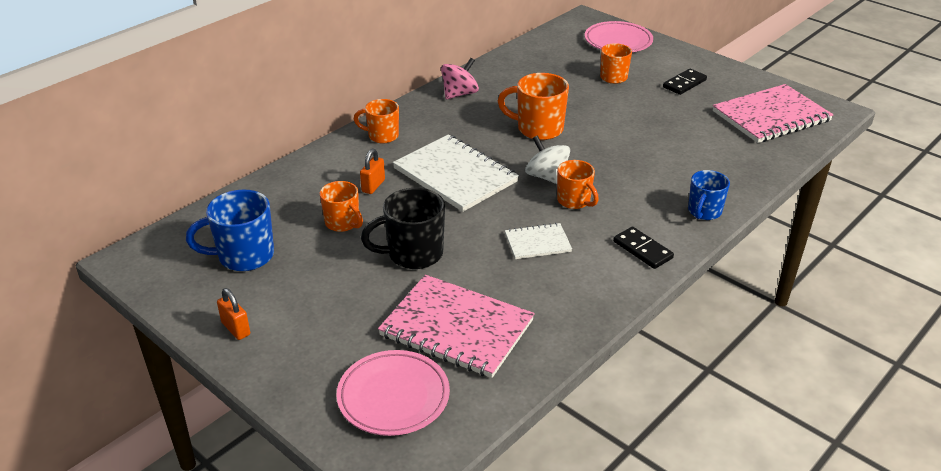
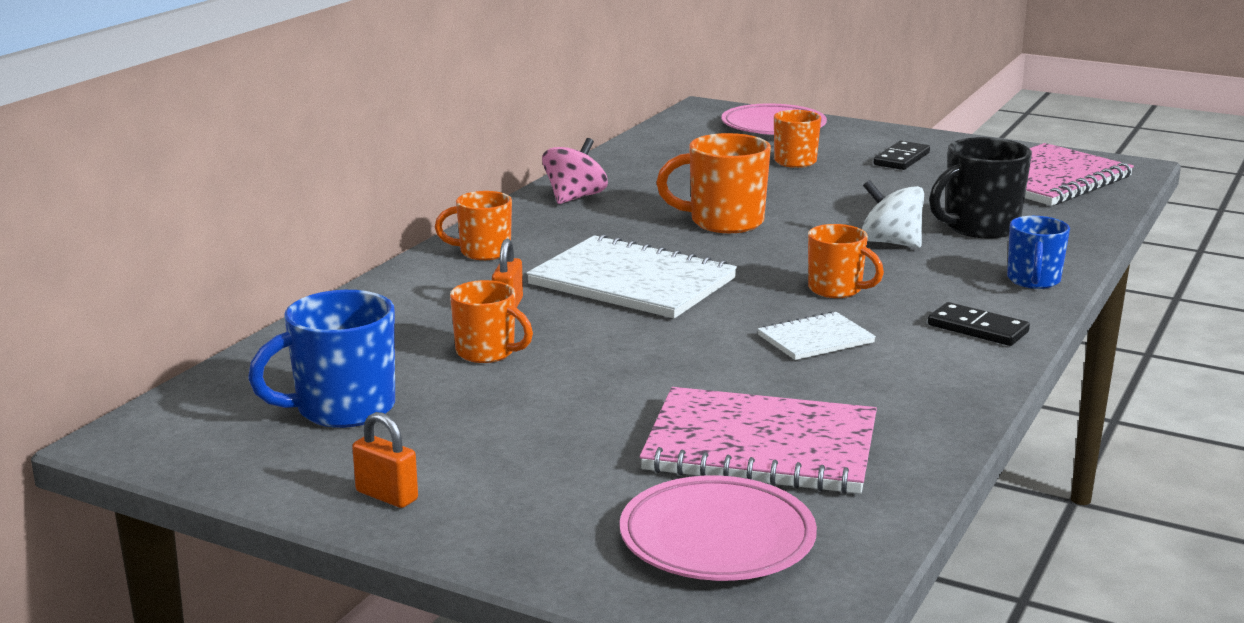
camera: 15 degrees left, 15 degrees down
black mug [361,188,445,269] -> black mug moved to [929,137,1032,238]
white spinning top [525,136,570,184] -> white spinning top moved to [862,180,924,248]

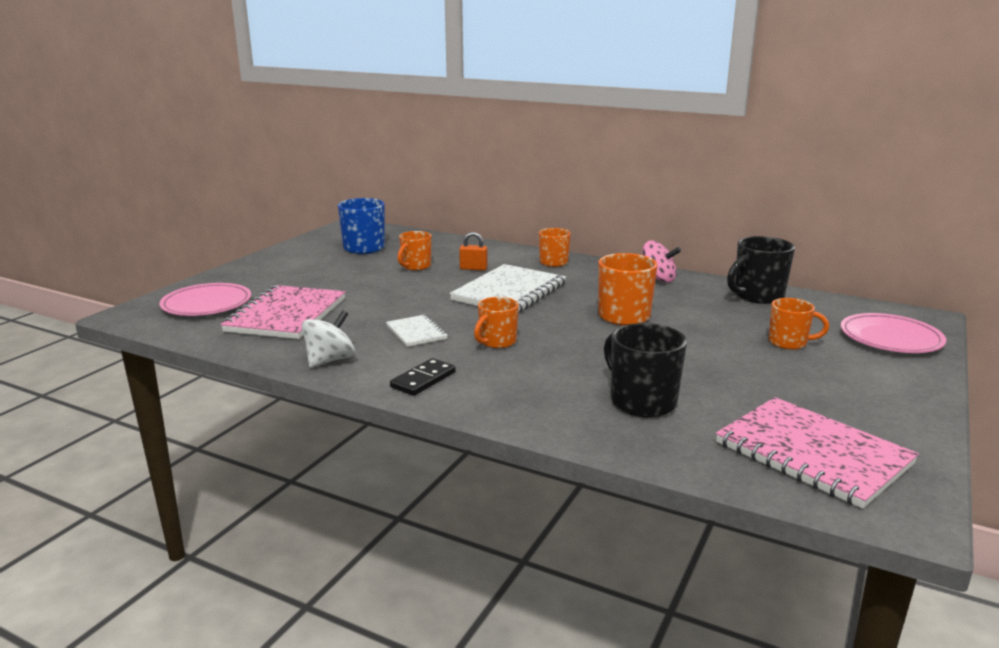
camera: 90 degrees right, 0 degrees up
orange padlock [352,412,418,508] -> none
white spinning top [862,180,924,248] -> white spinning top moved to [301,310,355,368]
black domino [874,141,930,170] -> none
blue mug [1007,216,1070,289] -> none
none -> black mug [727,236,795,304]

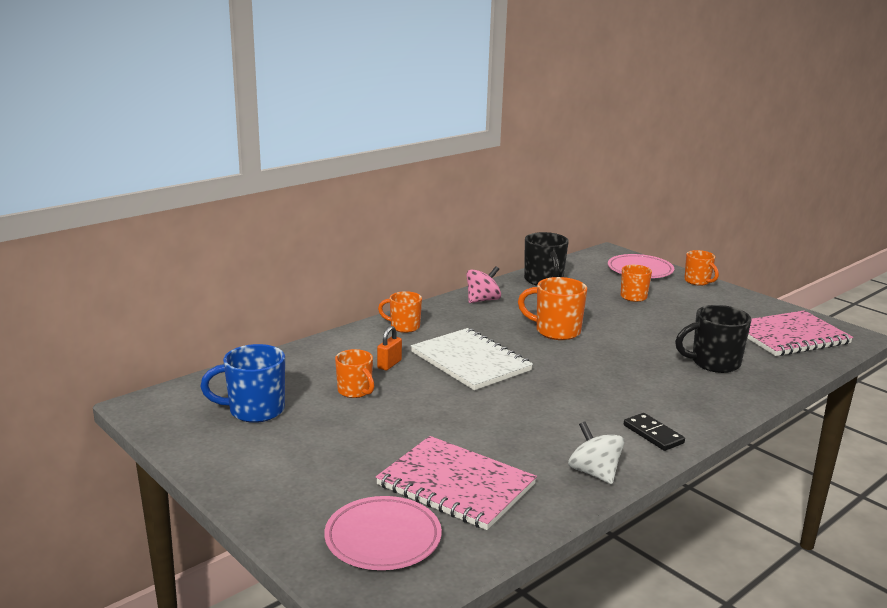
camera: 70 degrees left, 0 degrees up
white notebook [386,315,448,347] -> none
orange mug [474,297,519,348] -> orange mug moved to [684,250,719,286]

